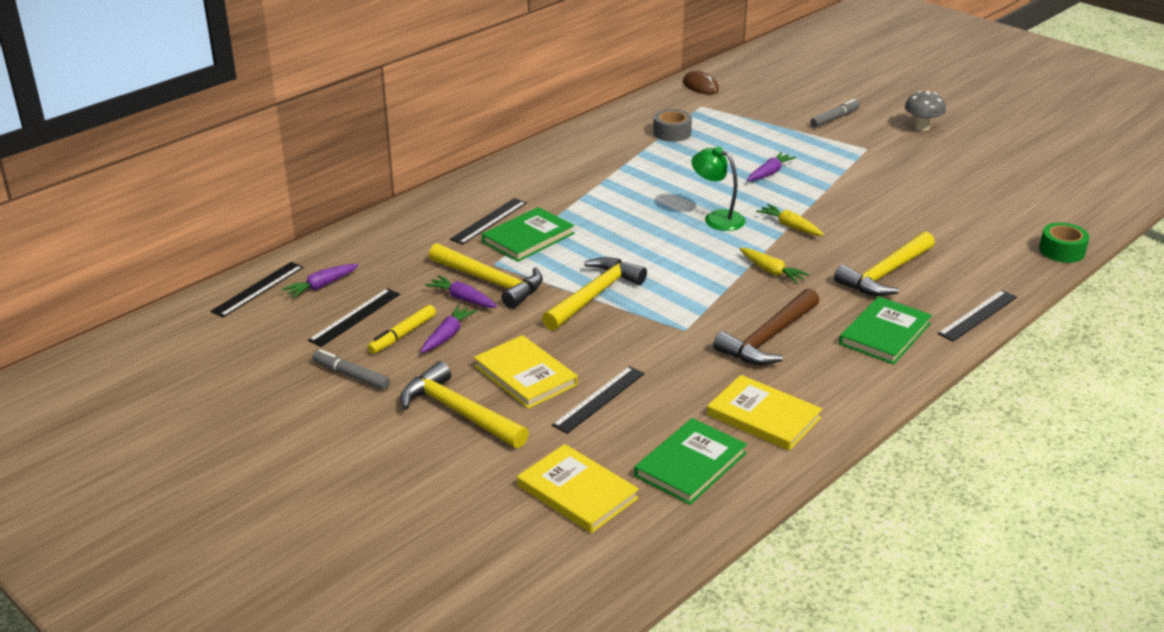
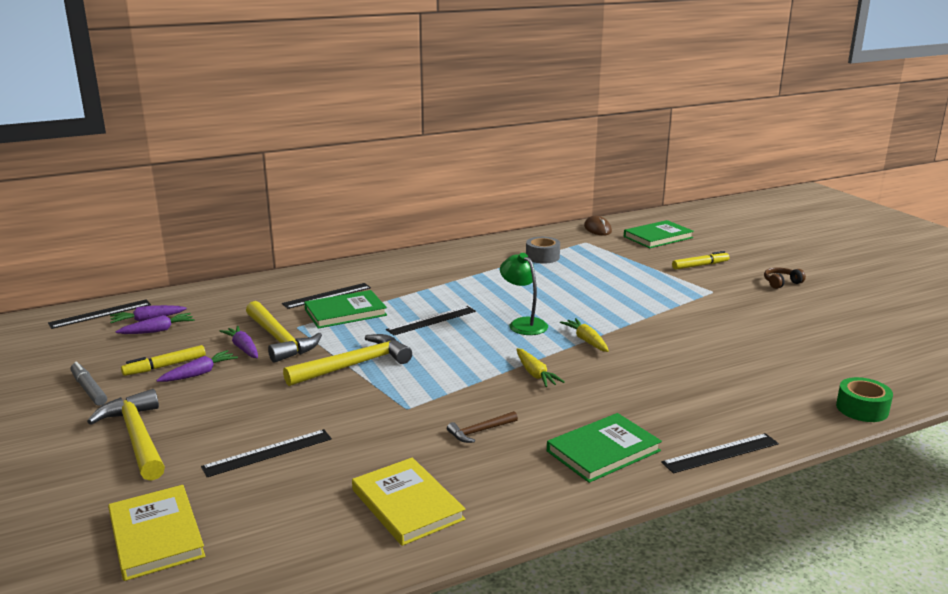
camera: 20 degrees right, 10 degrees down
black ruler [308,288,400,347] -> black ruler moved to [386,306,476,335]
yellow book [474,335,578,409] -> none
green book [634,418,747,505] -> green book moved to [624,220,694,248]
brown hammer [713,288,820,365] -> brown hammer [447,411,518,443], size x0.50
purple carrot [747,152,796,181] -> purple carrot moved to [115,313,195,334]
grey marker [810,99,860,128] -> yellow marker [672,251,729,270]
yellow hammer [834,231,935,296] -> none
grey mushroom [905,91,946,131] -> brown headphones [764,267,806,289]

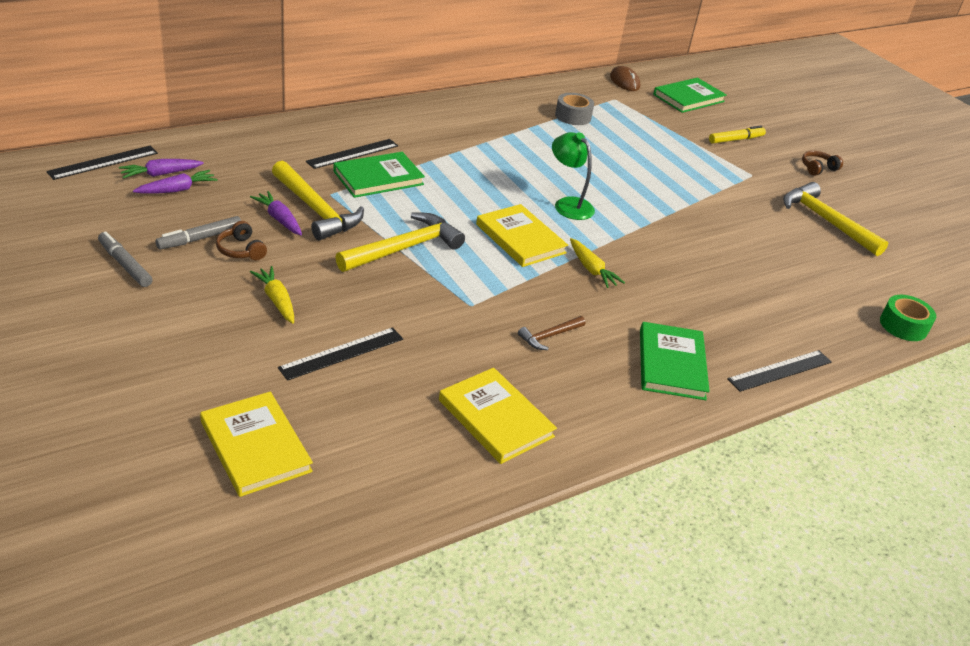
camera: 10 degrees left, 15 degrees up
yellow hammer [87,389,165,481] -> yellow hammer moved to [783,182,888,256]
yellow marker [121,345,206,376] -> grey marker [156,216,241,249]
purple carrot [156,350,238,382] -> brown headphones [216,221,267,260]
black ruler [386,306,476,335] -> none
green book [547,413,662,483] -> green book turned 45 degrees counterclockwise [640,322,710,400]
yellow carrot [560,318,609,352] -> yellow carrot moved to [250,266,294,324]
none -> yellow book [476,204,568,267]

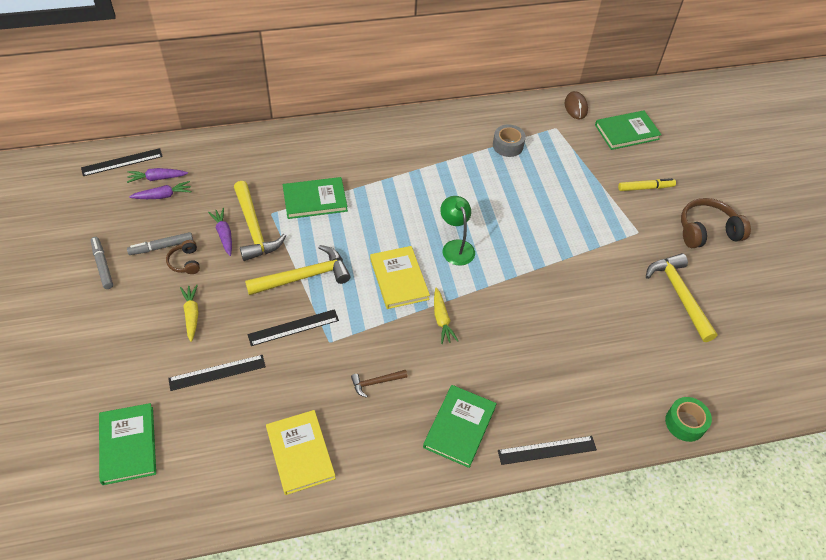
camera: 20 degrees right, 15 degrees up
yellow book [200,392,313,497] -> green book [99,403,156,485]
black ruler [306,139,398,169] -> black ruler moved to [248,309,339,346]
brown headphones [802,151,843,176] -> brown headphones [681,198,751,248], size x1.87

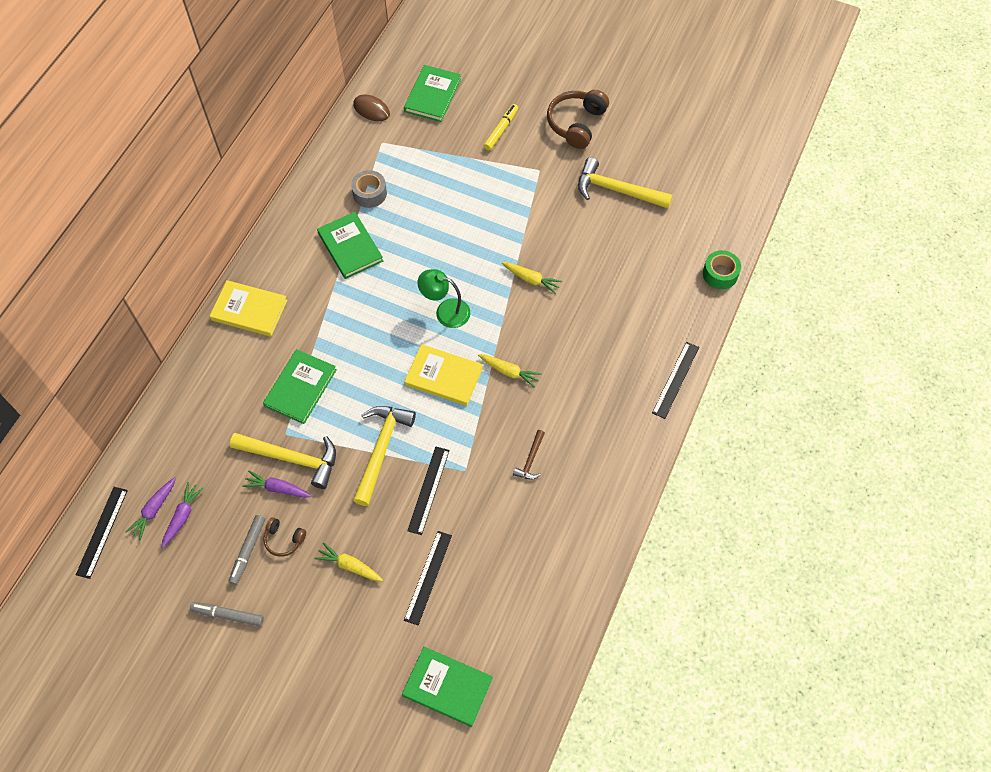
camera: 50 degrees left, 10 degrees up
yellow book [266,410,336,495] -> yellow book moved to [210,280,287,336]
green book [423,385,497,468] -> green book moved to [317,212,383,279]
none -> yellow carrot [502,262,562,294]

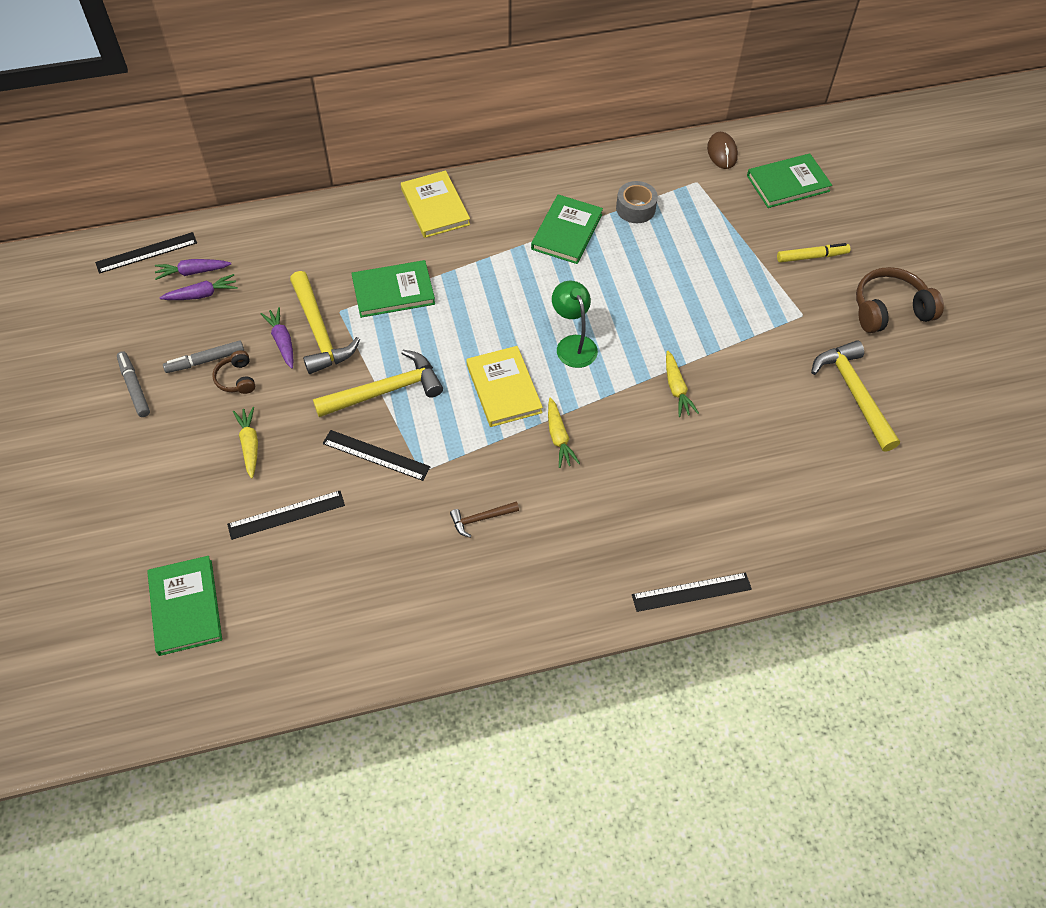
camera: 50 degrees right, 5 degrees down
black ruler [407,447,450,535] -> black ruler turned 45 degrees clockwise [323,430,430,481]
green tape [703,250,741,289] -> none

